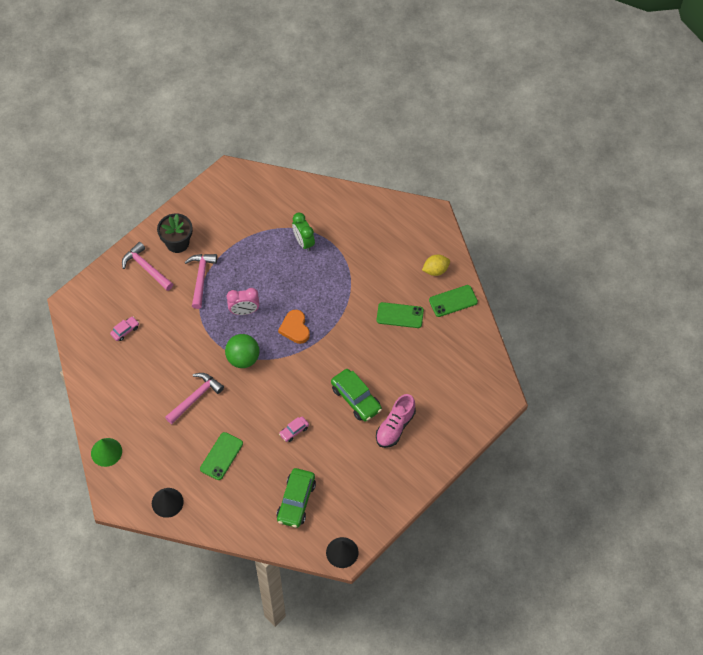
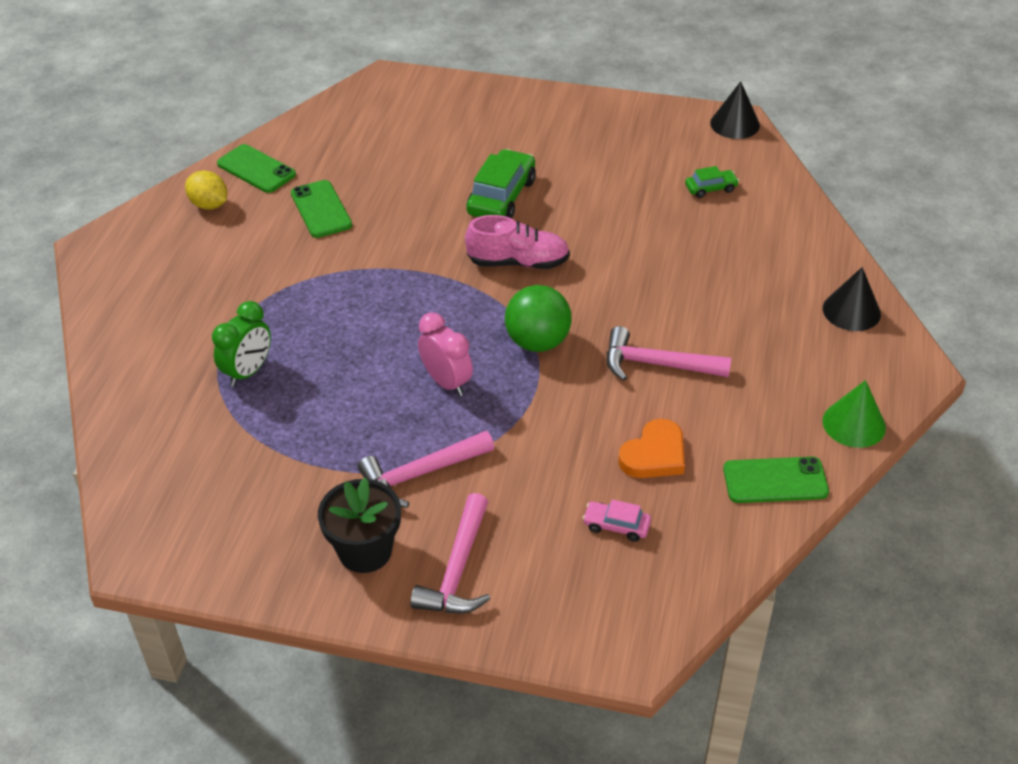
camera: 120 degrees left, 15 degrees down
green phone [200,432,243,480] -> green phone moved to [723,457,829,503]
green car [276,468,316,528] -> green car [685,166,739,198], size x0.52
orange heart [278,310,310,344] -> orange heart moved to [618,419,685,478]
pink car [279,416,309,442] -> none
pink shoe [376,394,416,448] -> pink shoe moved to [465,215,570,269]

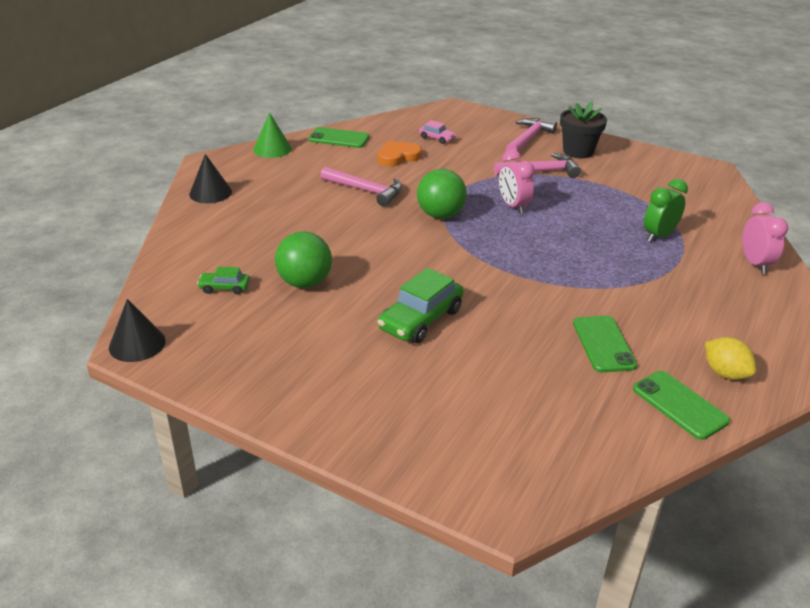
camera: 165 degrees left, 10 degrees down
pink shoe [465,215,570,269] -> none
none -> green ball [275,231,332,288]
none -> pink clock [742,202,788,274]

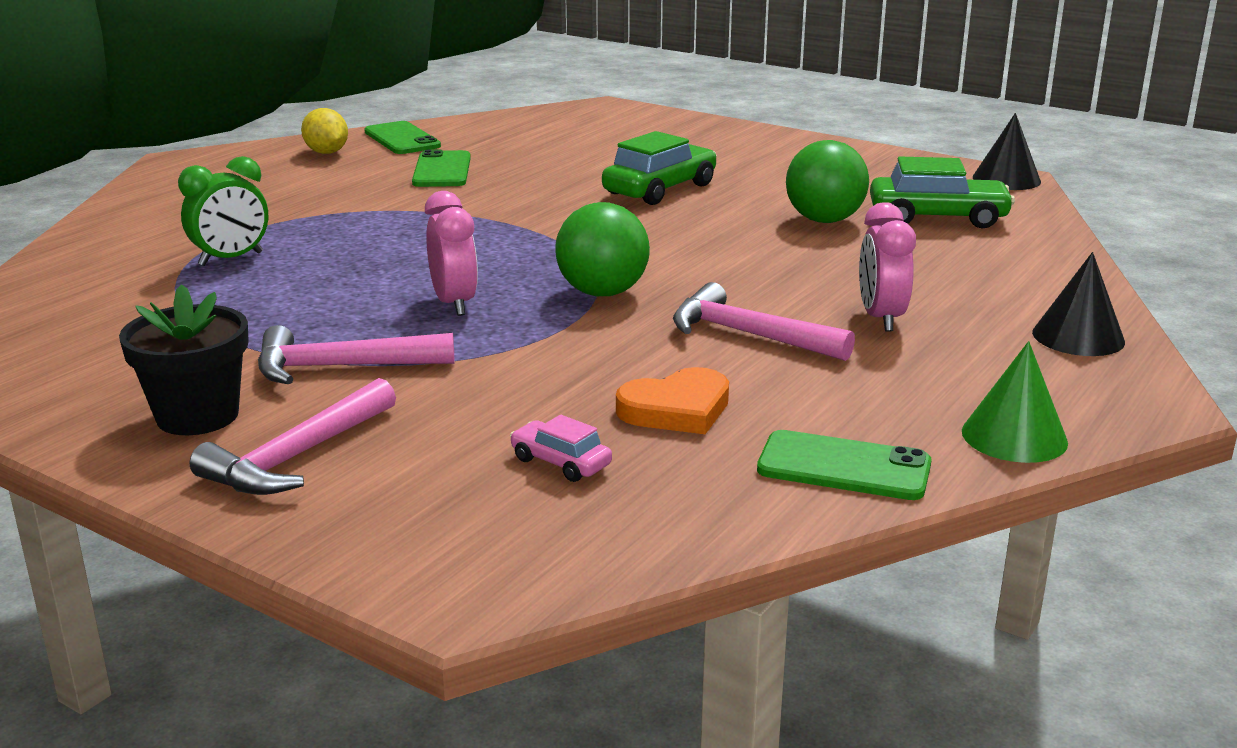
camera: 175 degrees left, 10 degrees down
green car [197,267,250,295] -> green car [870,157,1015,229], size x1.92
pink clock [742,202,788,274] -> pink clock moved to [859,202,916,332]

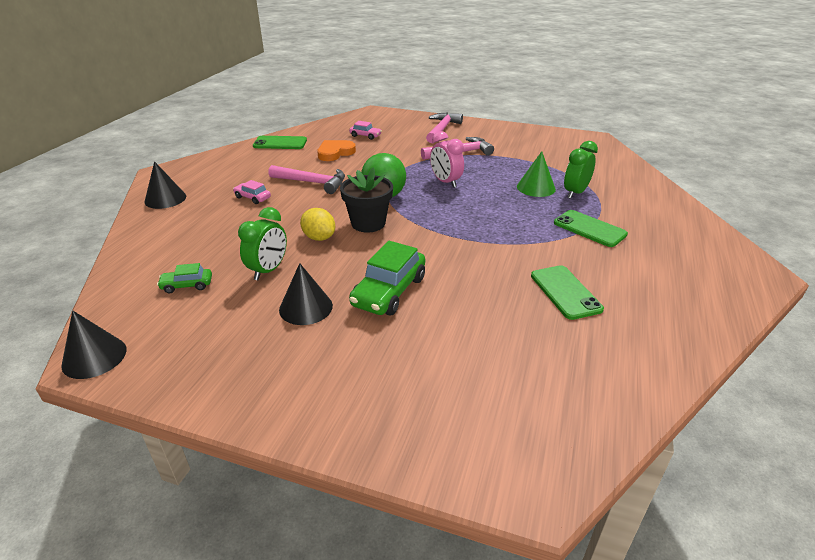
camera: 165 degrees right, 10 degrees up
black flower pot [119,284,249,435] -> black flower pot moved to [340,167,393,232]
yellow lemon [301,108,348,154] -> yellow lemon moved to [300,208,335,241]
green phone [364,121,441,154] -> green phone moved to [554,210,628,247]
green ball [786,140,869,223] -> green clock [238,207,287,280]
pink clock [859,202,916,332] -> pink car [233,180,271,204]
green car [870,157,1015,229] -> green car [157,263,212,293], size x0.52
green cone [962,341,1068,463] -> green cone moved to [517,151,556,197]
none -> black cone [279,263,333,325]

